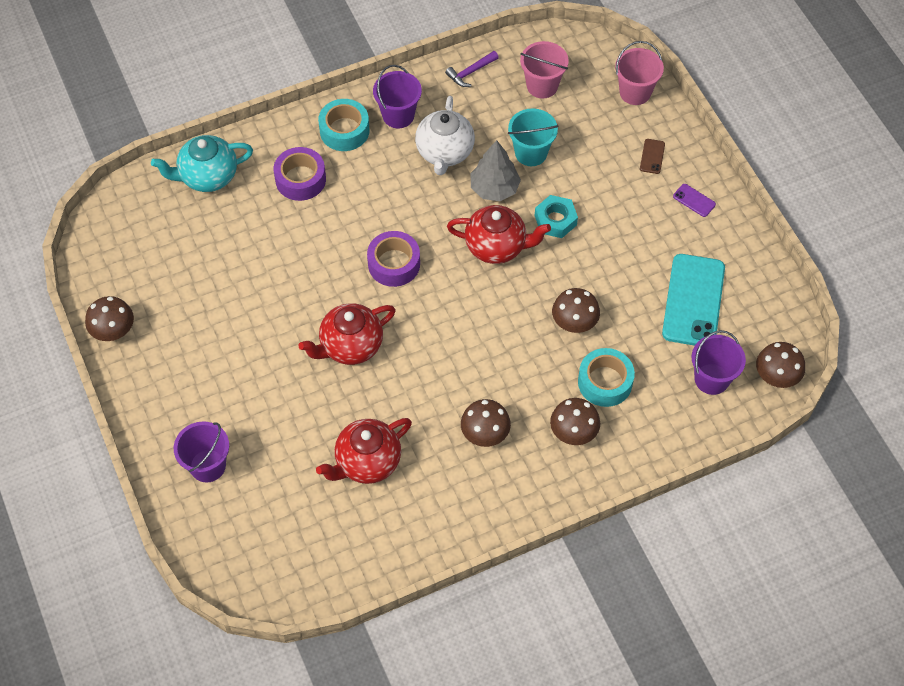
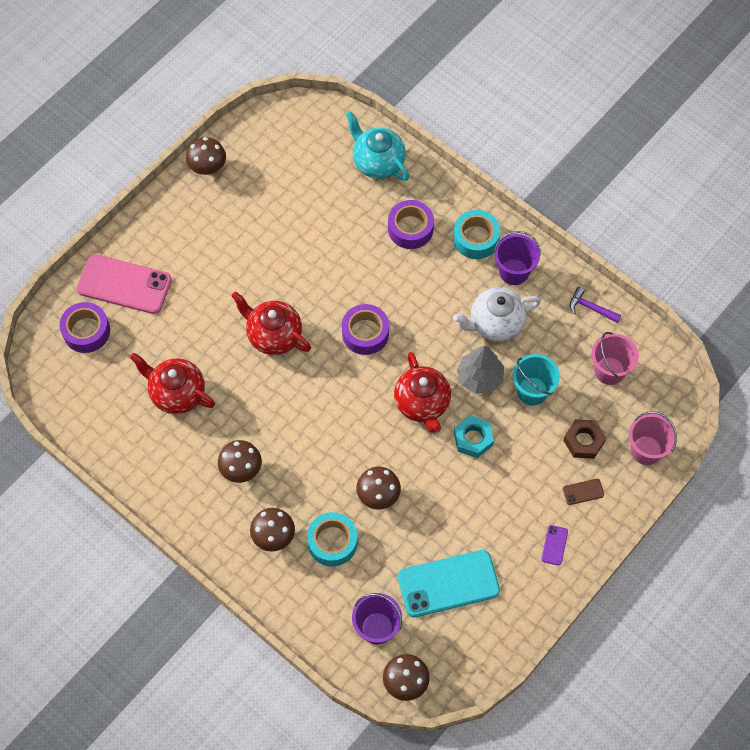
camera: 65 degrees right, 5 degrees up
purple bucket [174,421,229,482] -> pink phone [77,254,172,314]
none -> purple tape [60,302,110,353]
none -> brown nut [563,419,606,459]

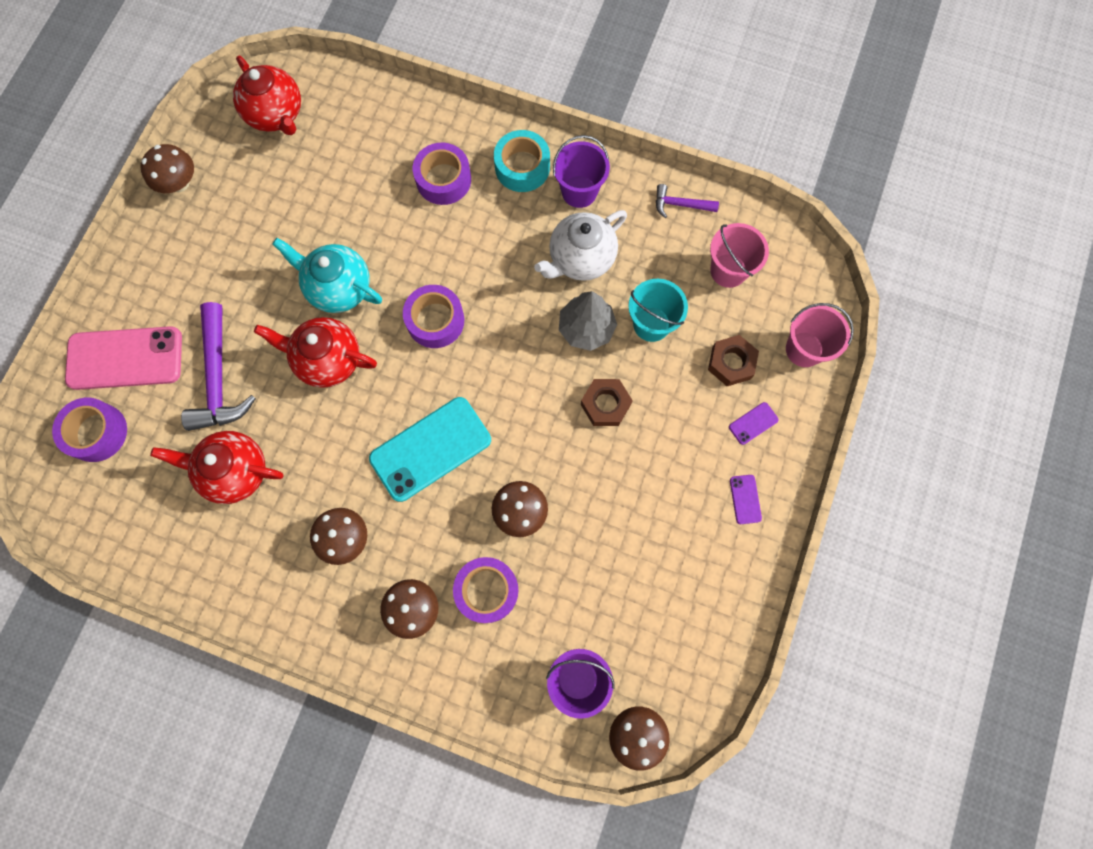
camera: 20 degrees left, 10 degrees up
turquoise tape [307,512,358,566] -> purple tape [453,557,518,623]
turquoise teapot [346,111,409,181] -> turquoise teapot moved to [272,238,382,313]
red teapot [394,352,451,433] -> red teapot moved to [233,56,301,135]
turquoise phone [398,550,500,617] -> turquoise phone moved to [369,397,491,502]
turquoise nut [454,415,494,458] -> brown nut [581,379,633,426]
brown phone [563,479,604,505] -> purple phone [729,402,779,445]
none -> purple hammer [181,302,256,431]

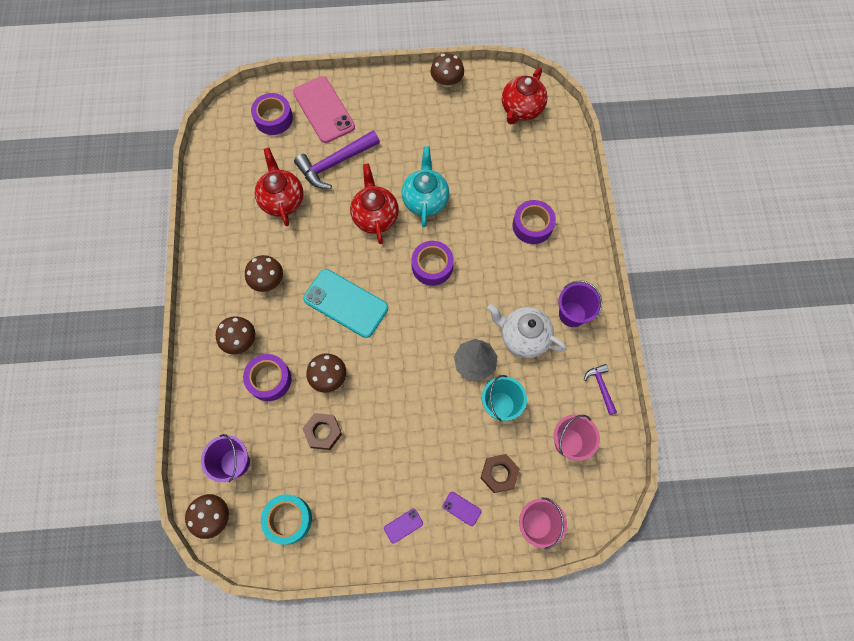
camera: 65 degrees right, 5 degrees down
turquoise tape [494,130,550,192] -> turquoise tape moved to [261,494,312,544]
brown nut [581,379,633,426] -> brown nut moved to [302,413,342,450]

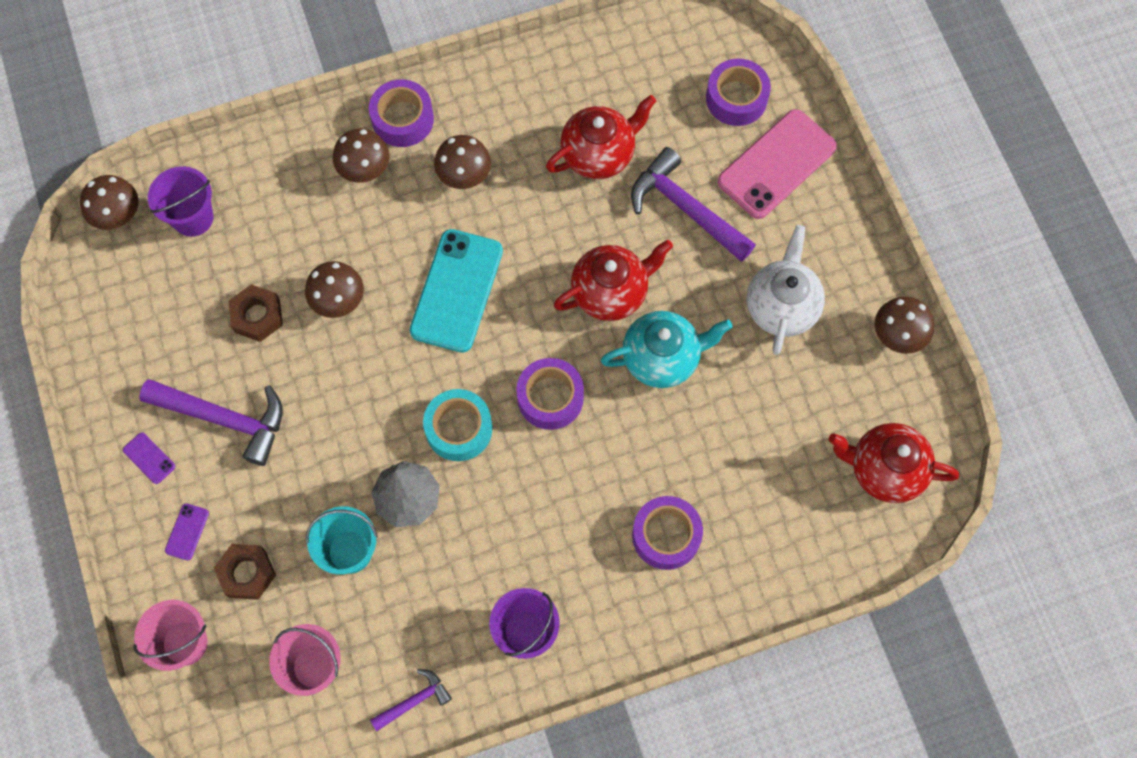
camera: 75 degrees right, 0 degrees up
purple tape [243,354,292,401] -> purple tape moved to [369,79,434,147]
turquoise tape [261,494,312,544] -> turquoise tape moved to [423,389,492,461]
white teapot [488,304,567,358] -> white teapot moved to [747,225,825,355]
none -> purple hammer [139,379,283,466]

